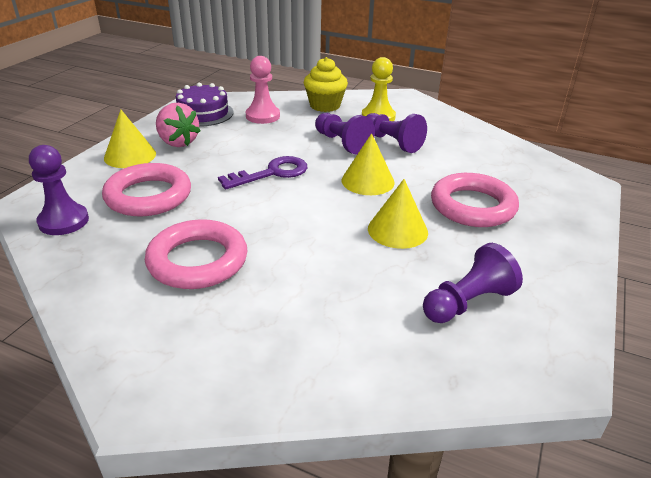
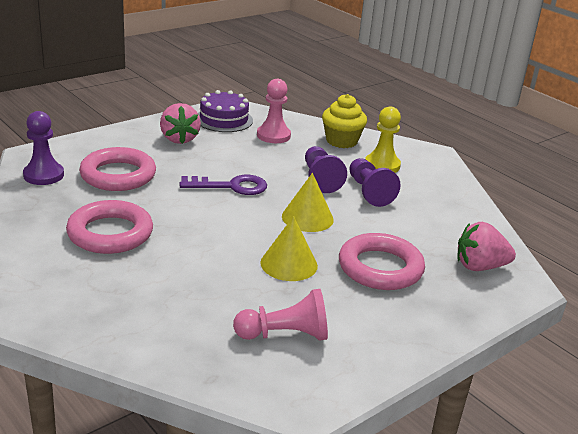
camera: 25 degrees right, 5 degrees down
yellow cone [104,110,156,168] -> none
purple pawn [423,243,523,323] -> pink pawn [233,289,328,341]
none -> pink strawberry [457,222,516,271]

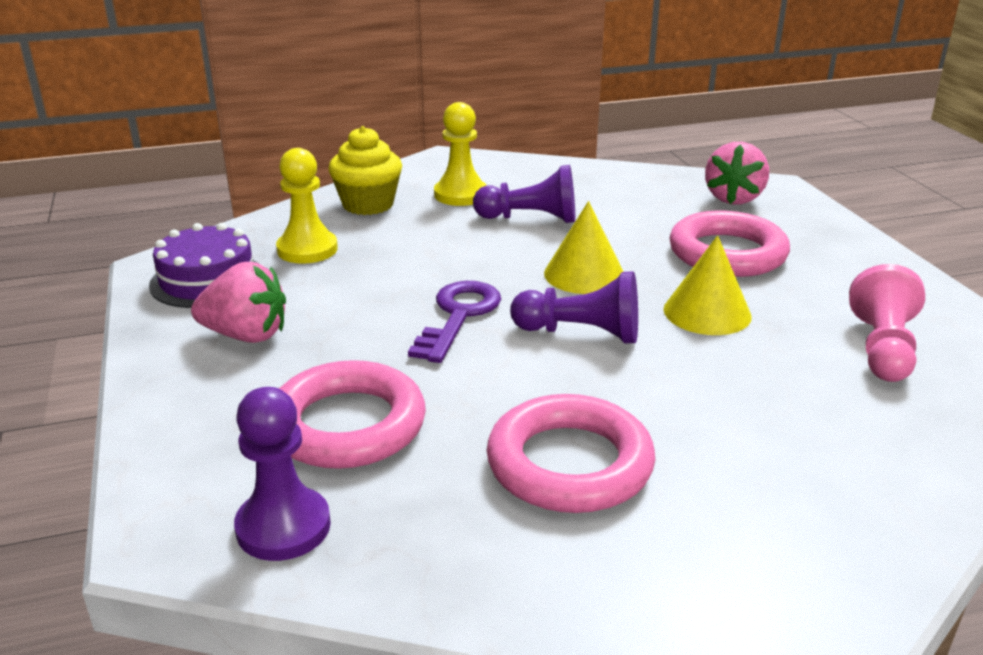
camera: 65 degrees left, 0 degrees up
pink pawn [257,79,291,143] -> yellow pawn [276,148,338,264]
purple pawn [305,146,347,193] -> purple pawn moved to [510,271,638,343]

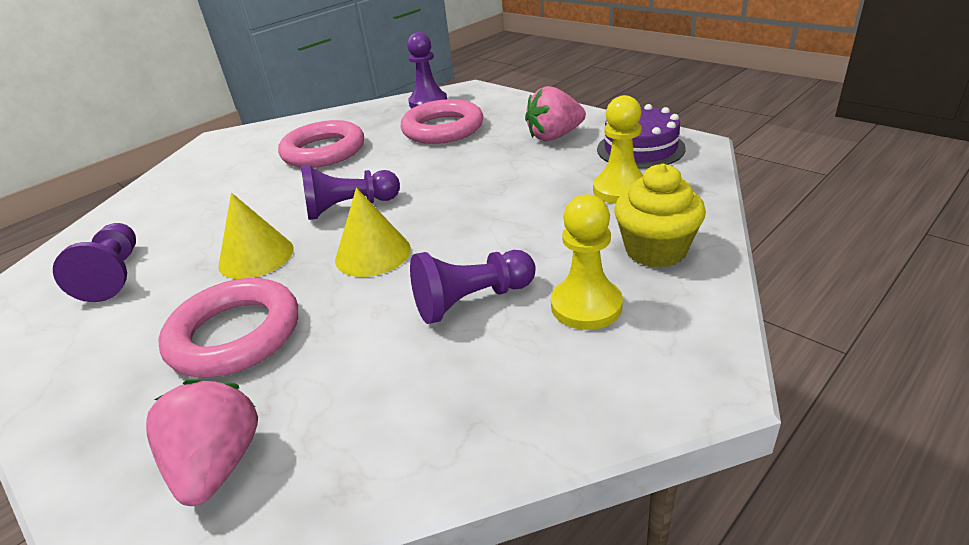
camera: 155 degrees right, 5 degrees up
purple key [408,281,501,363] -> none
pink pawn [849,264,925,382] -> purple pawn [53,223,136,302]

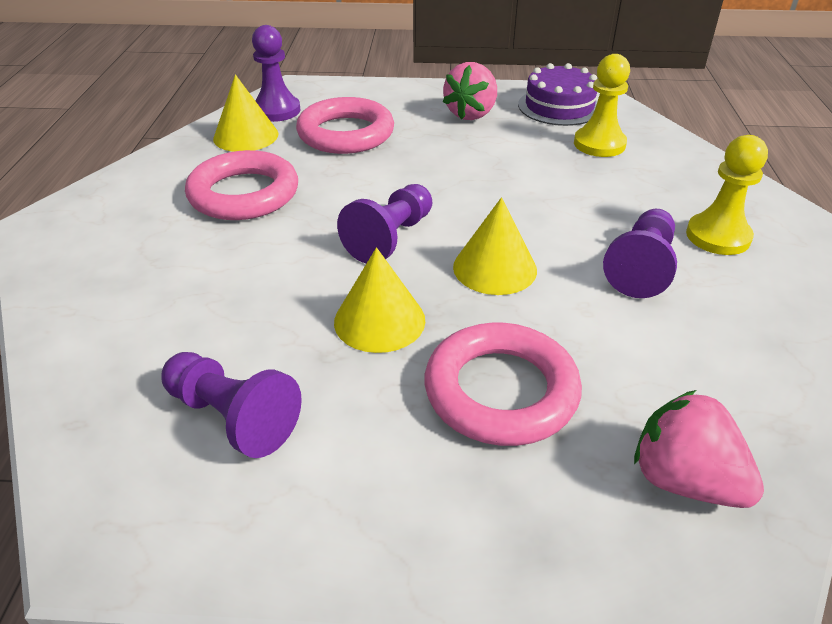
camera: 45 degrees left, 5 degrees up
yellow cupcake [614,164,706,268] -> none
none -> yellow cone [213,75,279,152]

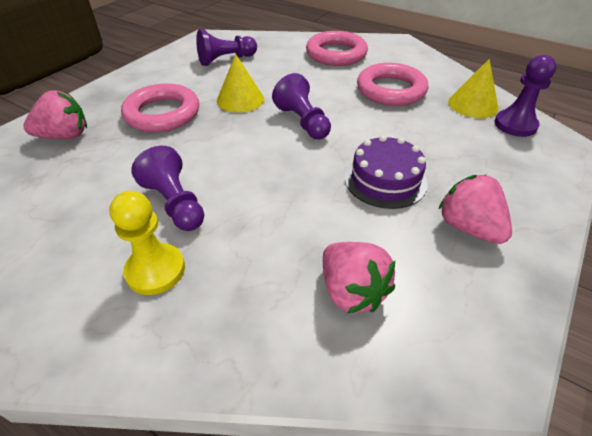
camera: 120 degrees right, 5 degrees up
pink ring [296,97,394,154] -> pink ring moved to [306,31,368,66]
yellow cone [453,197,537,295] -> none
purple cake [518,63,597,126] -> purple cake moved to [345,135,428,209]
yellow pawn [574,54,630,157] -> pink strawberry [323,242,395,314]

